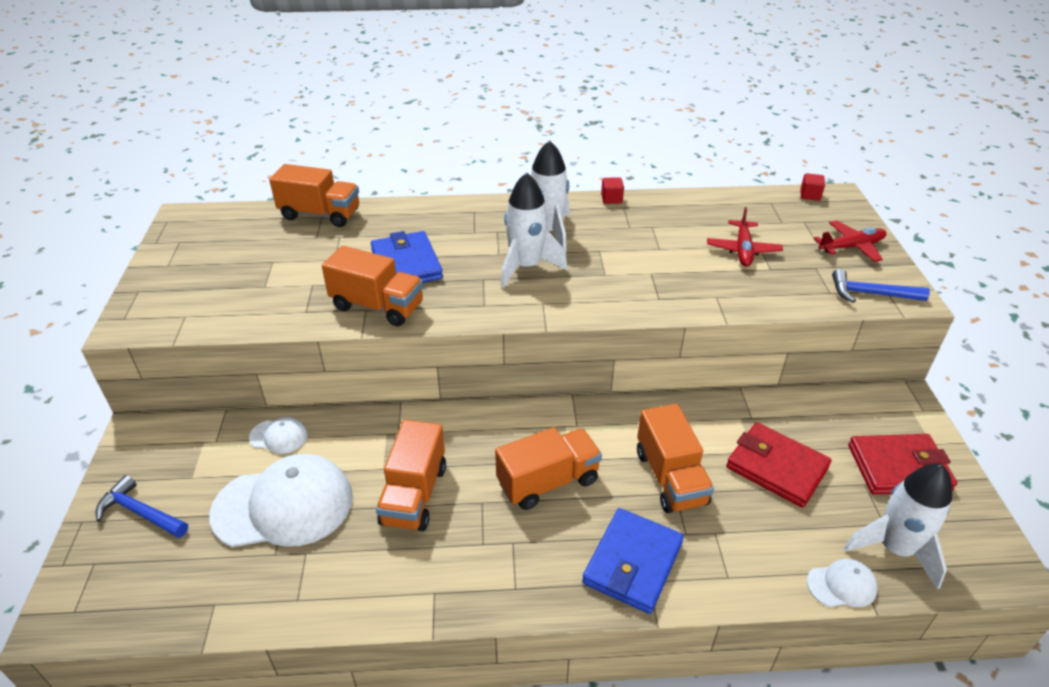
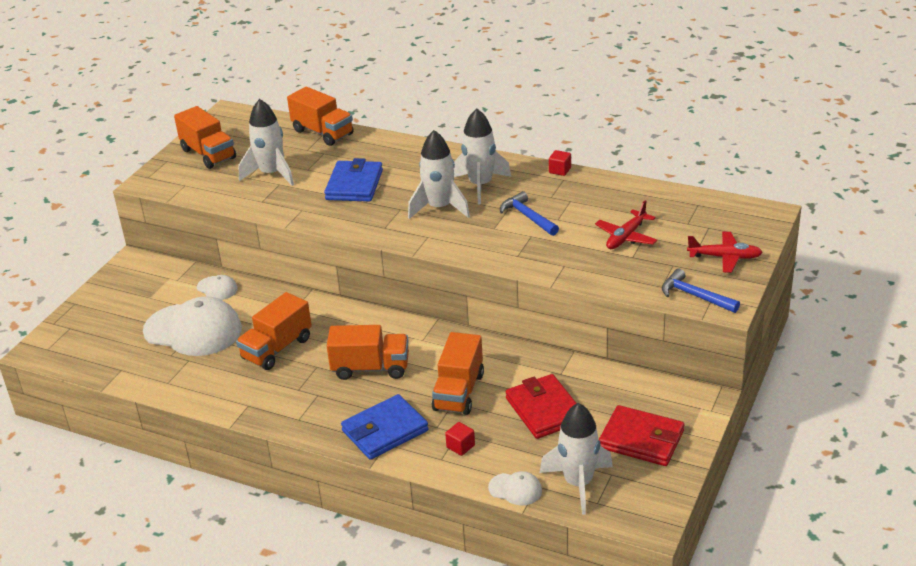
camera: 30 degrees right, 5 degrees down
blue hammer [95,475,188,538] -> blue hammer moved to [500,191,559,236]
orange truck [322,246,423,326] -> orange truck moved to [174,106,236,169]
red cube [800,173,825,201] -> red cube moved to [445,422,475,456]
none -> white rocket [238,99,294,186]

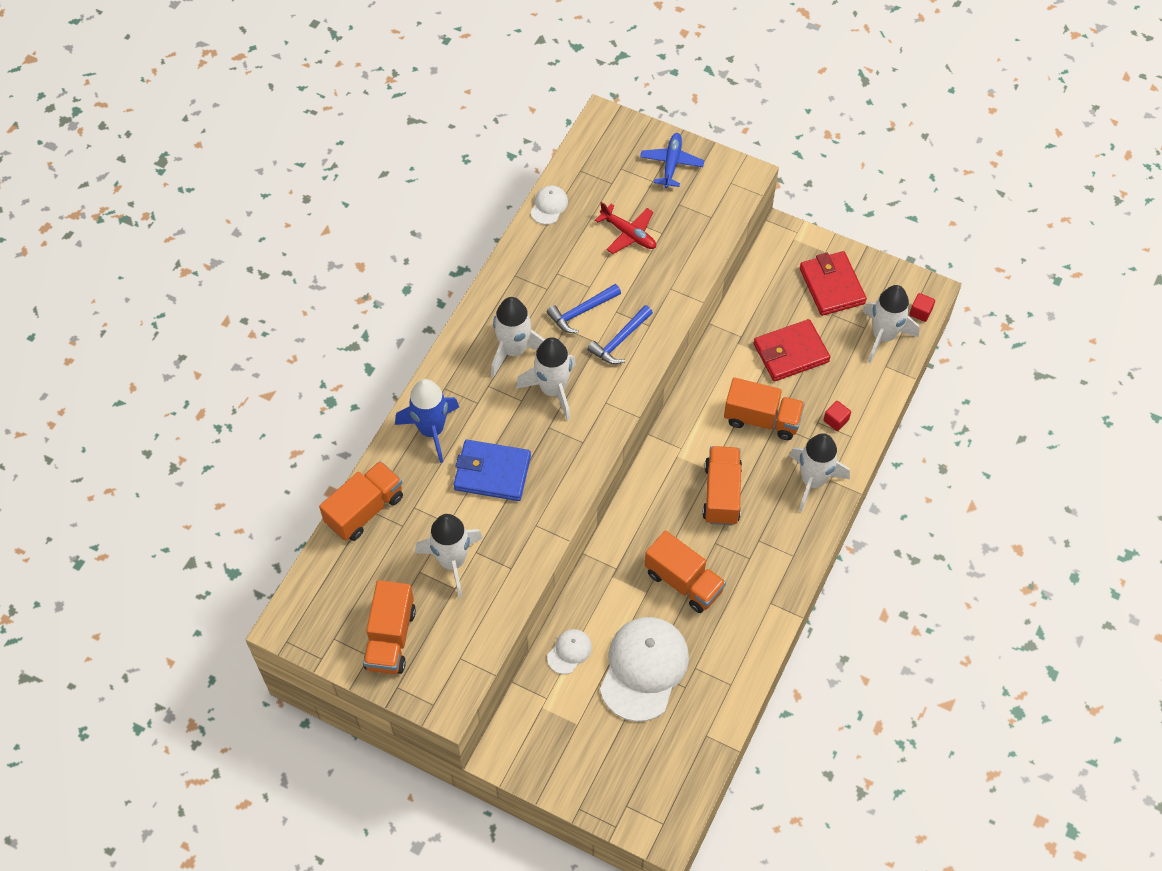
camera: 90 degrees left, 25 degrees up
orange truck [174,106,236,169] -> orange truck turned 135 degrees clockwise [363,580,416,674]
blue wallet [341,394,429,460] -> white rocket [789,433,850,512]
white cap [488,471,542,506] -> white cap moved to [530,185,568,225]
red cube [549,150,571,176] -> red cube moved to [909,293,935,322]
red wallet [599,405,684,466] -> red wallet turned 45 degrees counterclockwise [800,251,867,316]
blue hammer [662,269,740,313] -> blue hammer moved to [587,305,653,364]
red plane [687,232,763,273] -> blue plane [640,133,704,188]
none -> blue rocket [395,379,459,463]

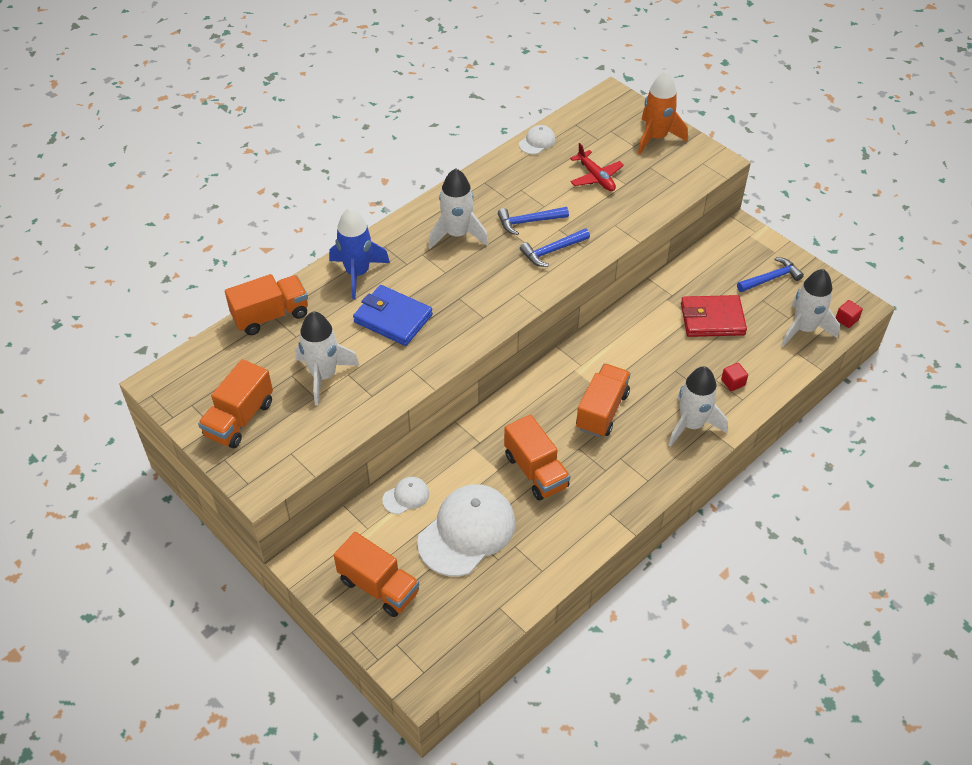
camera: 20 degrees right, 10 degrees down
white rocket [516,337,576,420] -> none
blue plane [640,133,704,188] -> orange rocket [638,71,688,155]
orange truck [724,378,805,440] -> orange truck moved to [334,532,419,617]
red wallet [800,251,867,316] -> blue hammer [737,257,804,292]

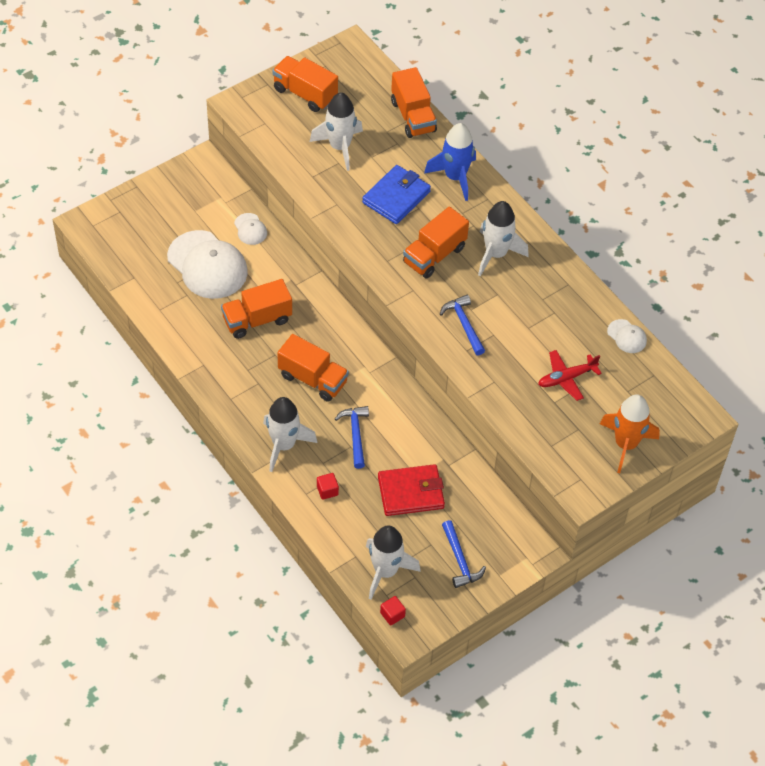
camera: 95 degrees right, 5 degrees up
orange truck [334,532,419,617] -> orange truck moved to [403,207,469,279]
blue hammer [498,207,569,235] -> blue hammer moved to [335,406,369,469]
red wallet [681,295,747,337] -> red wallet turned 75 degrees clockwise [378,464,445,516]

